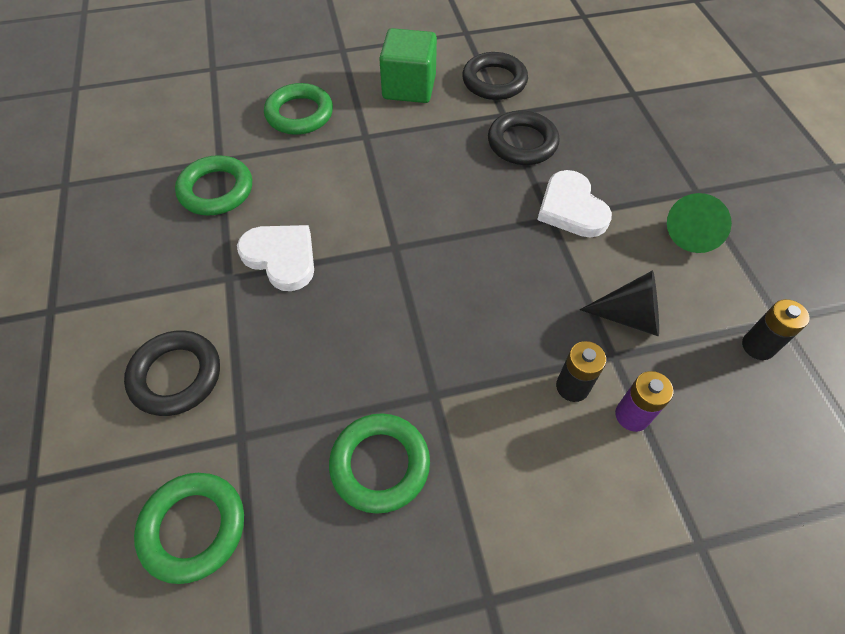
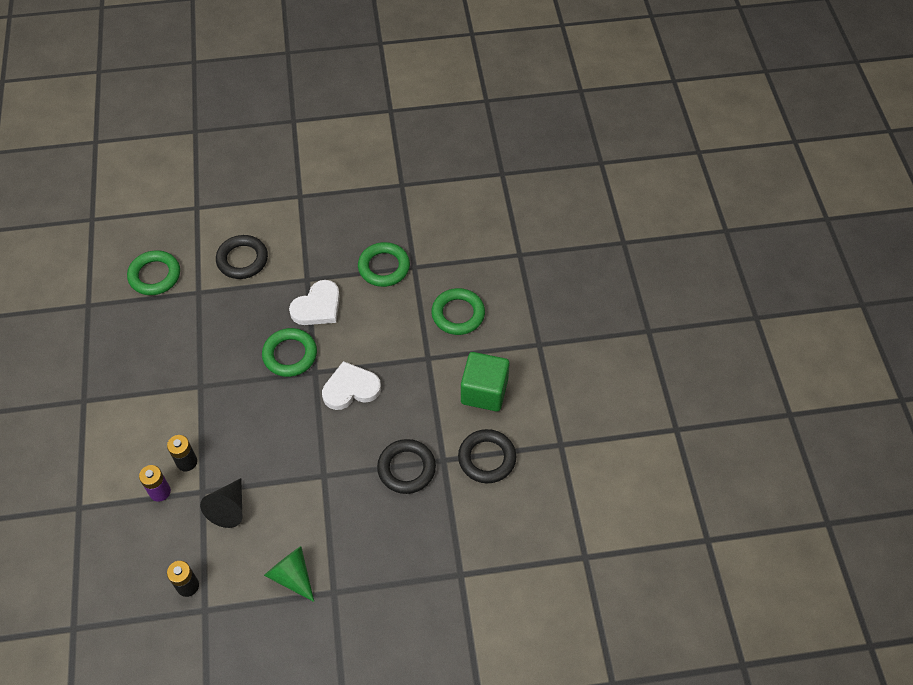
camera: 95 degrees right, 0 degrees up
green ring [329,413,430,514] -> green ring moved to [262,328,317,377]
white heart [537,170,612,237] -> white heart moved to [322,361,381,410]

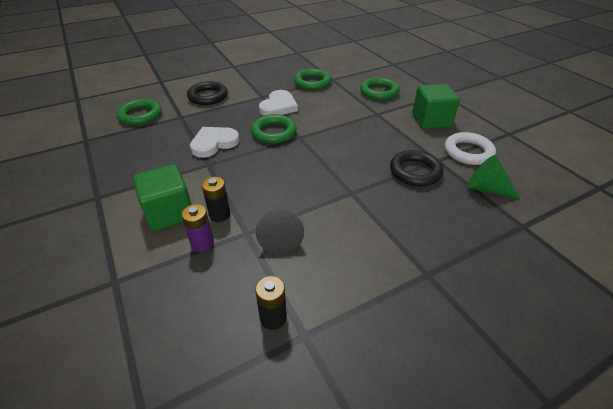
camera: 20 degrees left, 15 degrees down
green cone [264,546,314,602] -> green cone moved to [467,155,520,199]
white heart [322,361,381,410] -> white heart moved to [190,127,240,158]
black ring [458,429,516,483] -> white ring [445,132,496,165]
none -> green cube [133,164,192,231]

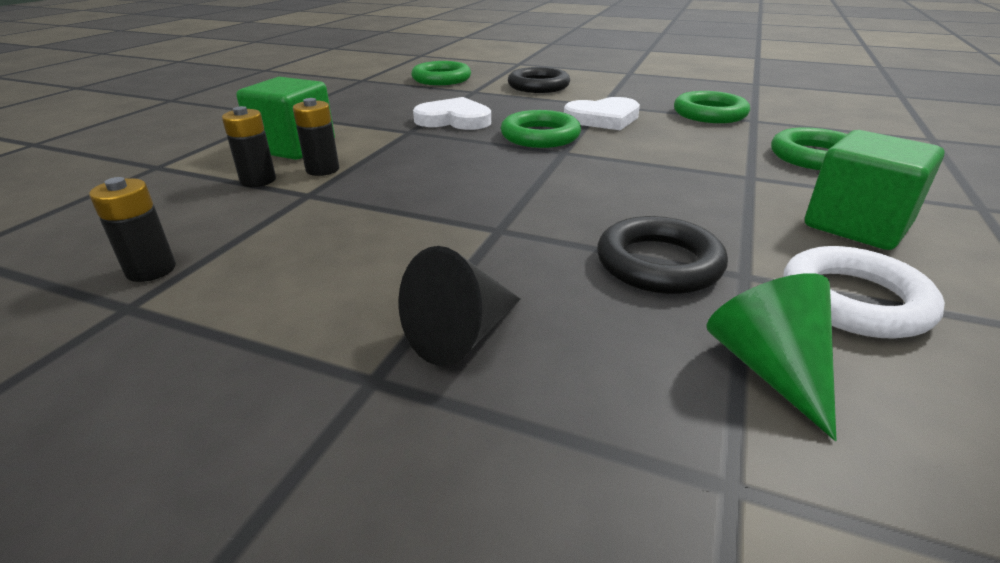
camera: 50 degrees right, 10 degrees down
purple battery [181,204,214,252] -> black battery [222,106,276,187]
black cone [256,210,304,254] -> black cone moved to [398,246,520,366]

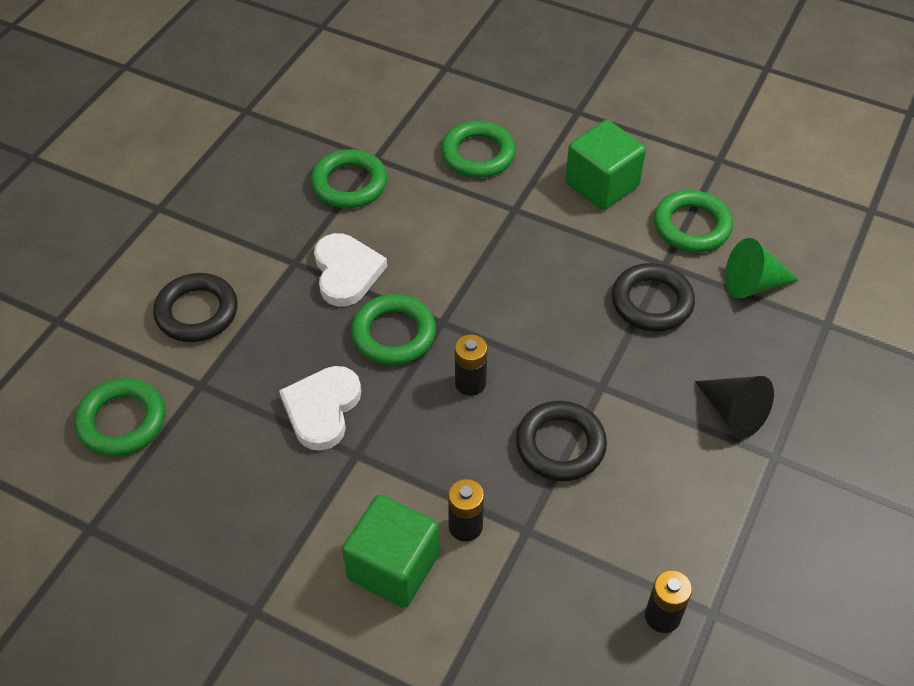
camera: 85 degrees left, 20 degrees up
black battery [222,106,276,187] -> black battery moved to [455,334,487,396]
white ring [783,246,945,339] -> green ring [654,190,733,252]
none -> black ring [516,401,607,481]

